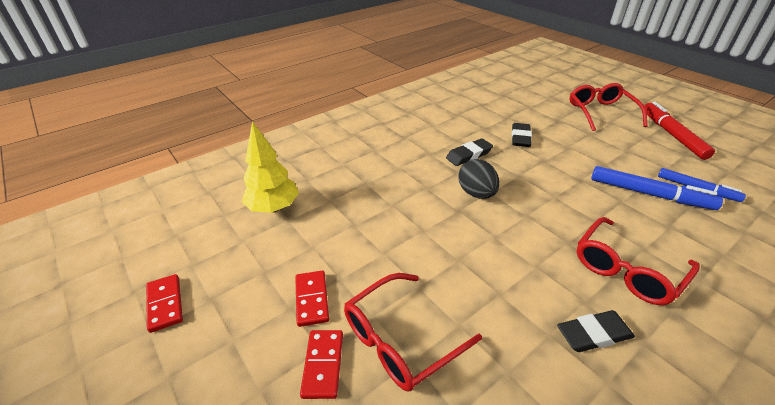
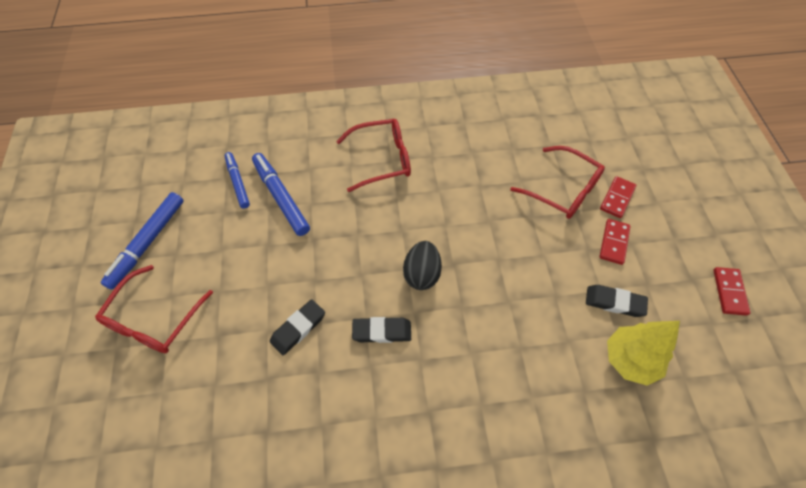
camera: 150 degrees left, 20 degrees up
red glasses [344,273,482,391] -> red glasses turned 45 degrees clockwise [510,146,605,219]
black eraser [557,310,635,352] -> black eraser moved to [586,285,648,317]
red marker [644,102,715,160] -> blue marker [101,192,184,290]

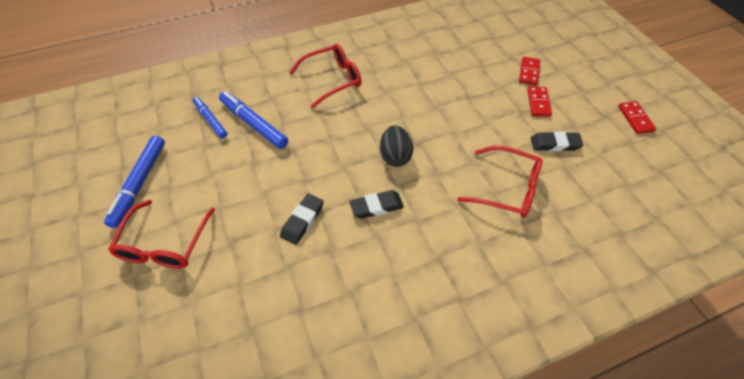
camera: 15 degrees left, 5 degrees down
red glasses [510,146,605,219] -> red glasses moved to [457,146,543,218]
yellow tree [607,321,680,386] -> none

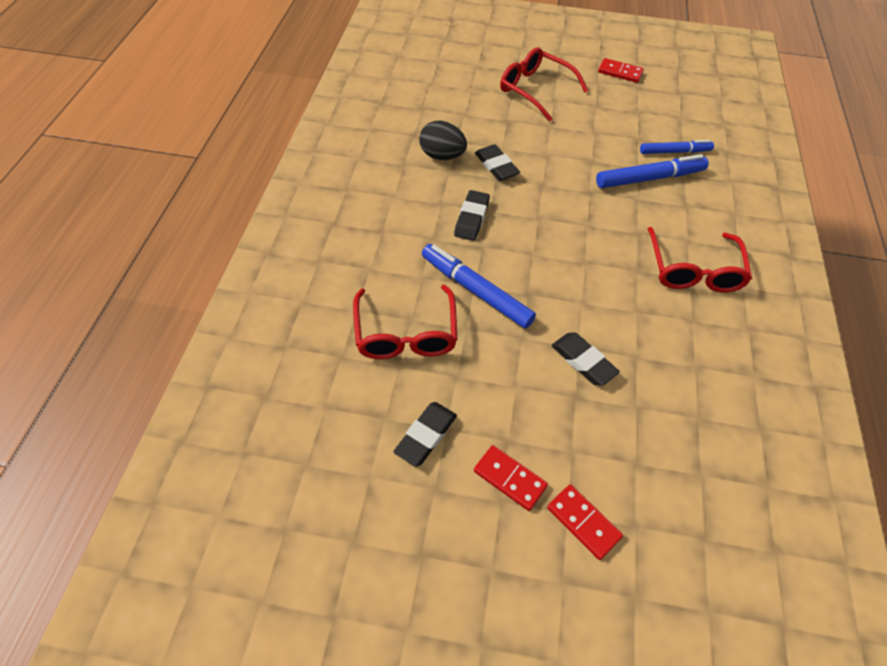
camera: 120 degrees right, 0 degrees up
blue marker [104,136,165,228] -> blue marker moved to [422,244,536,329]
black egg [380,125,413,167] -> black egg moved to [419,121,467,160]
red glasses [457,146,543,218] -> red glasses turned 60 degrees counterclockwise [353,285,457,359]
red domino [618,101,656,134] -> red domino moved to [598,58,644,83]
none -> black eraser [552,332,620,386]

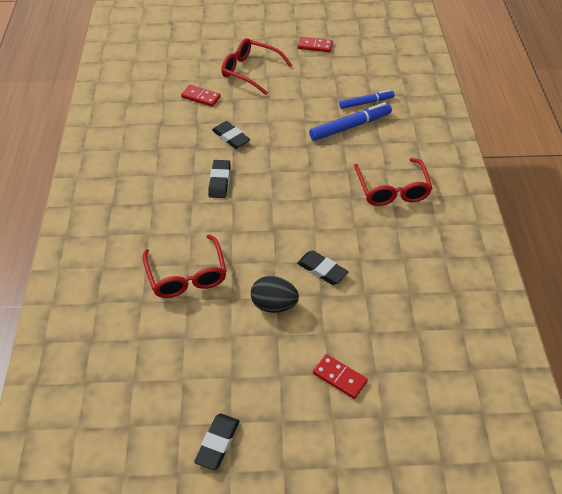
camera: 10 degrees left, 5 degrees down
black eraser [393,402,457,467] -> black eraser moved to [194,414,239,470]
black egg [419,121,467,160] -> black egg moved to [251,276,299,313]
blue marker [422,244,536,329] -> none
red domino [474,445,548,511] -> red domino moved to [181,85,221,107]

